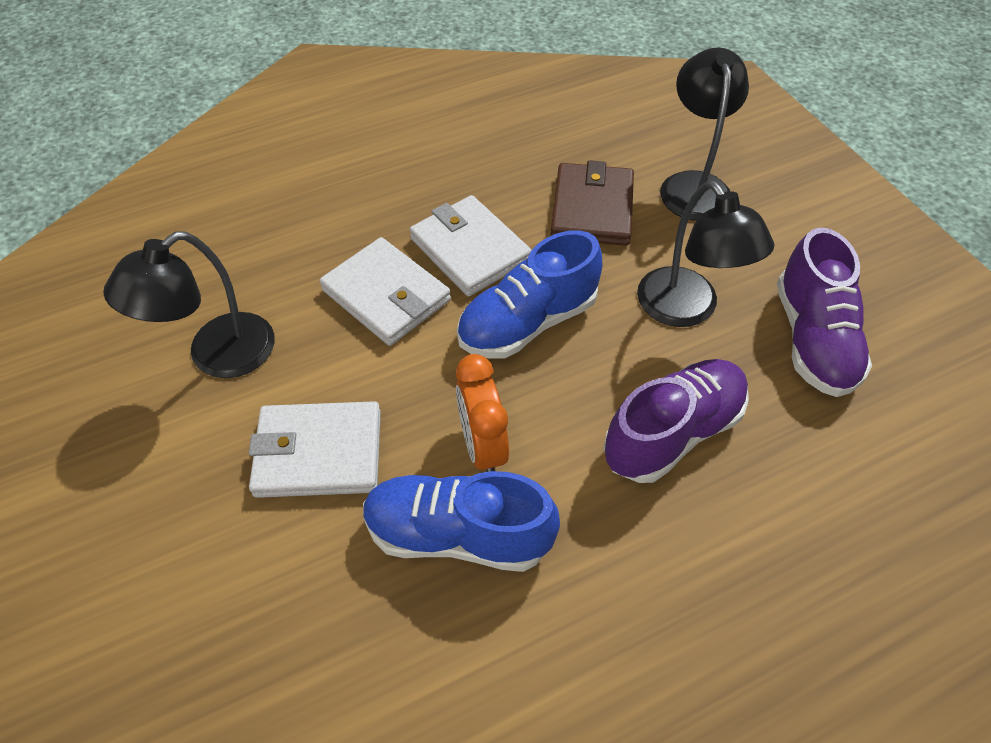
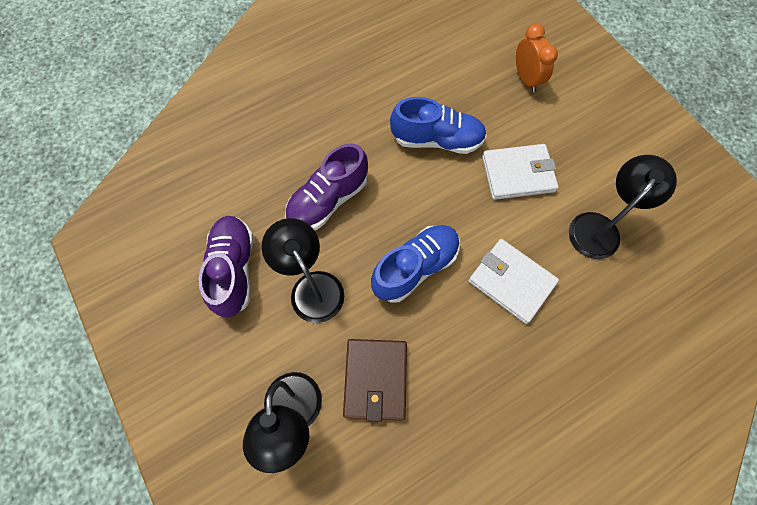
camera: 175 degrees right, 15 degrees up
white wallet [409,195,531,296] -> none
orange clock [456,354,509,472] -> orange clock moved to [516,24,558,92]

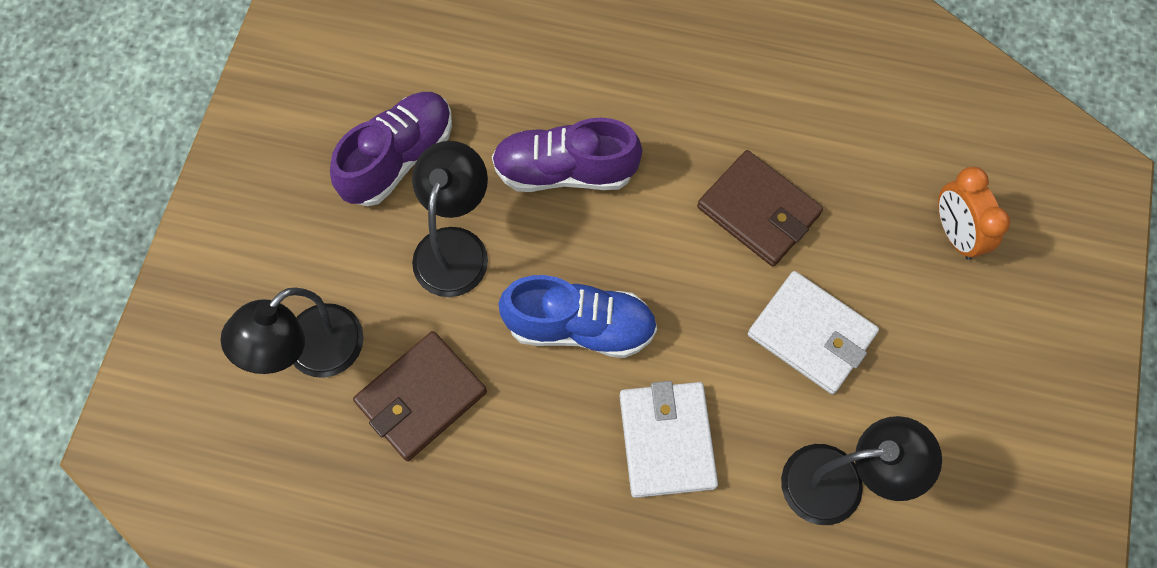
camera: 45 degrees right, 0 degrees up
blue shoe [390,97,487,154] -> brown wallet [697,150,823,267]
orange clock [516,24,558,92] -> orange clock turned 135 degrees clockwise [938,167,1010,260]

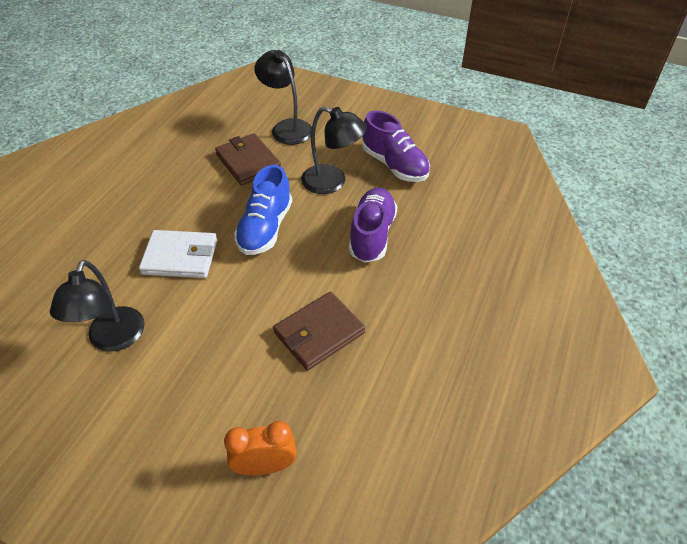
camera: 100 degrees right, 20 degrees down
white wallet [748,271,879,394] -> none

